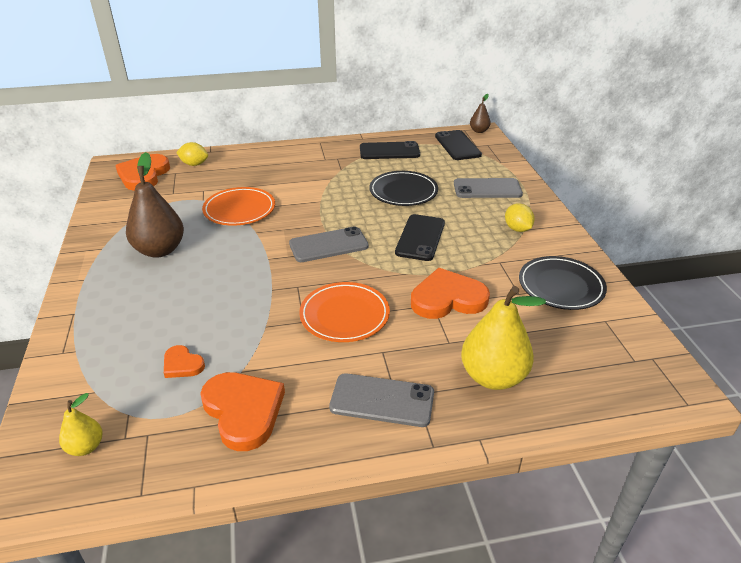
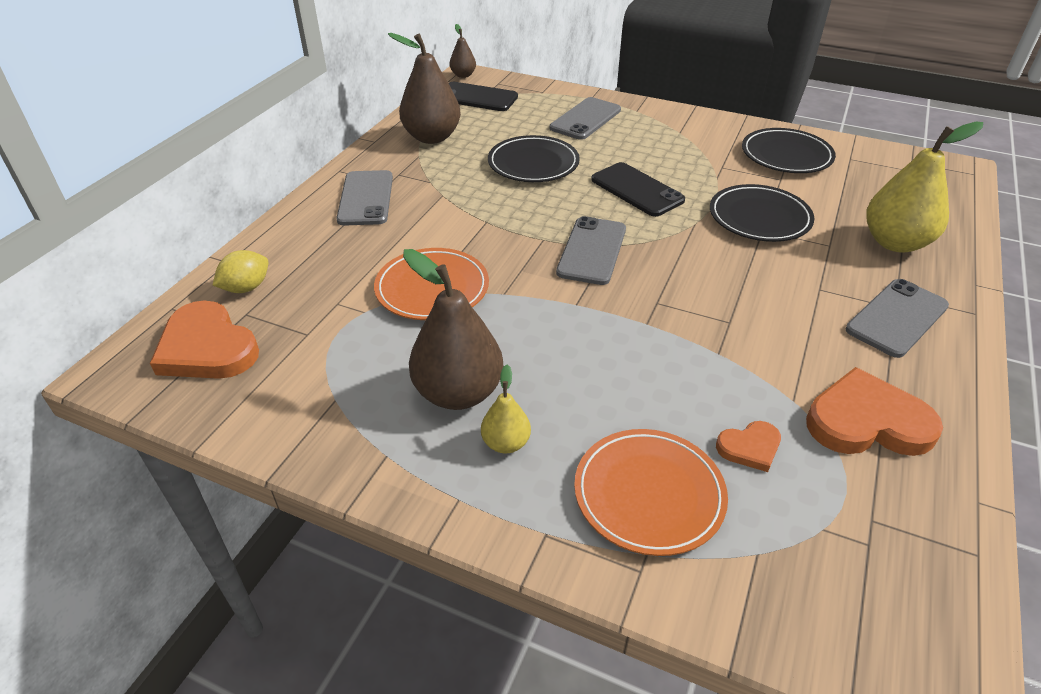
camera: 55 degrees left, 5 degrees up
yellow pear [59,393,103,456] -> yellow pear moved to [481,365,531,453]
orange plate [299,282,390,342] -> orange plate moved to [574,429,728,556]
black phone [360,141,420,159] -> brown pear [388,33,461,144]
orange heart [411,268,490,319] -> black plate [710,184,814,242]
yellow lemon [505,203,535,232] -> none
none -> grey phone [336,170,393,226]

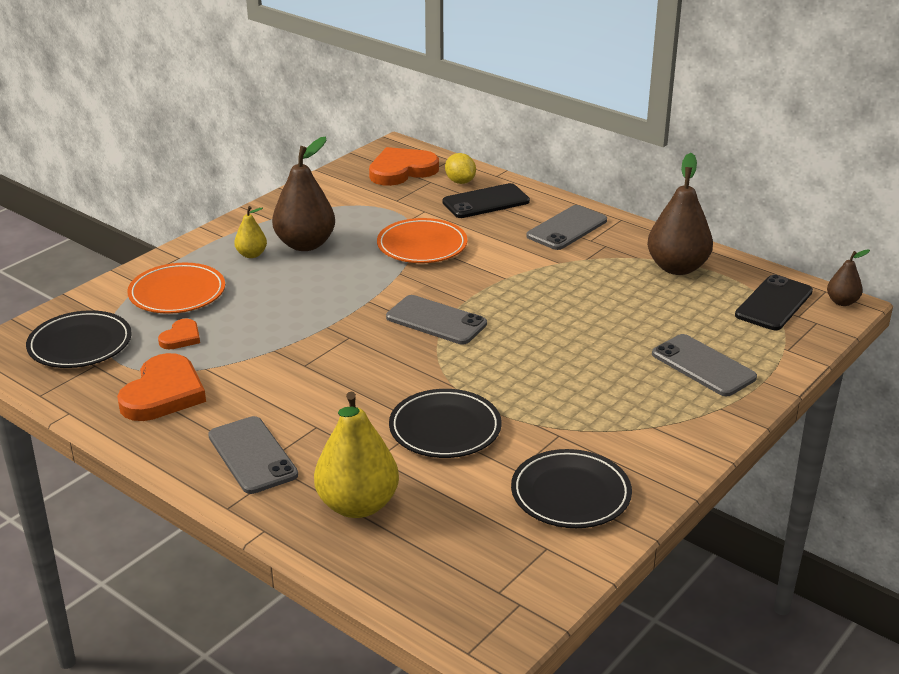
camera: 105 degrees right, 10 degrees down
grey phone [336,170,393,226] -> grey phone turned 60 degrees counterclockwise [526,205,607,250]
black plate [488,135,580,182] -> black plate moved to [26,310,132,368]
black phone [591,162,685,217] -> black phone moved to [442,183,530,218]
orange heart [716,421,781,472] -> orange heart turned 150 degrees counterclockwise [158,319,200,349]

